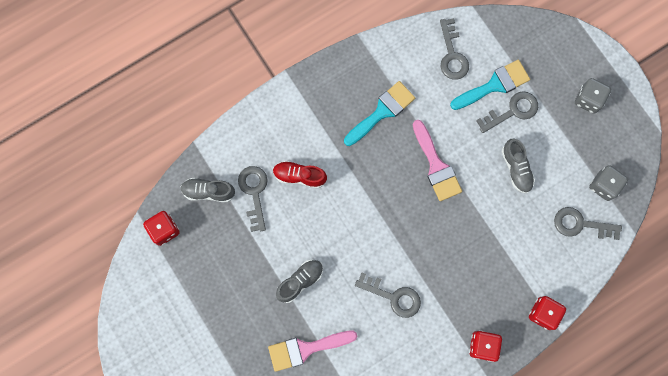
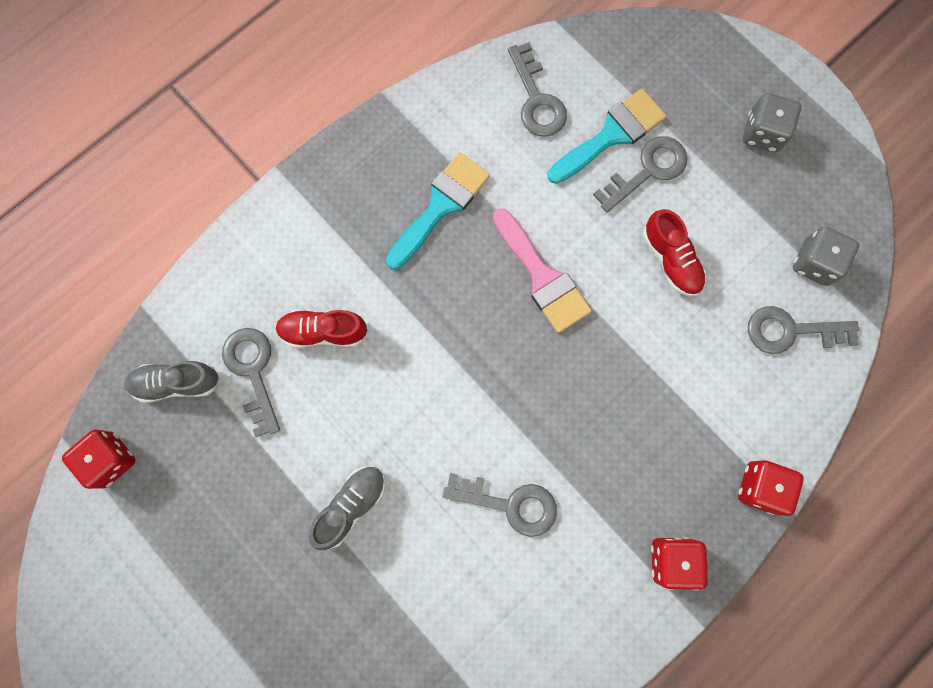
camera: 10 degrees left, 0 degrees up
pink brush [268,331,357,372] -> none
grey shoe [502,139,535,193] -> red shoe [643,209,706,296]

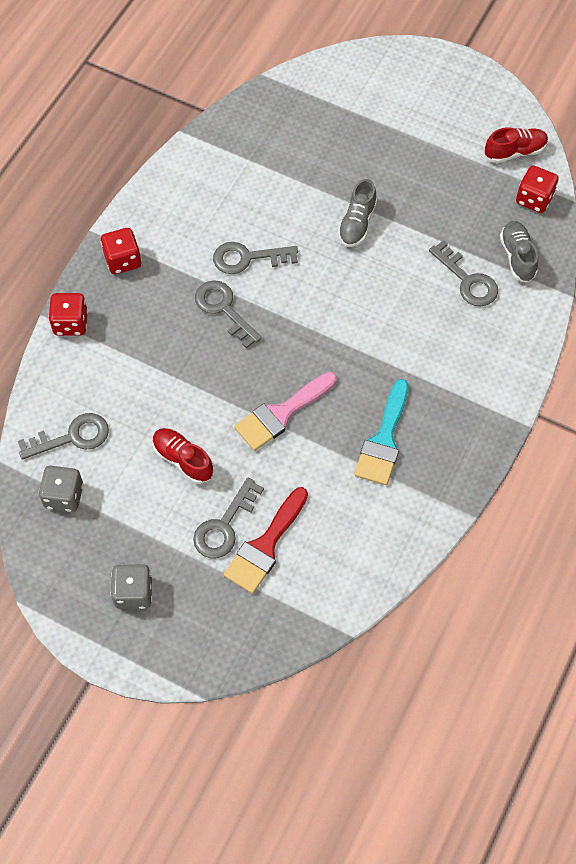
camera: 160 degrees right, 15 degrees down
grey shoe [124,361,220,403] -> grey shoe turned 75 degrees counterclockwise [500,221,538,282]
red shoe [275,310,368,348] -> red shoe moved to [485,127,548,163]
pink brush [493,208,592,333] -> pink brush turned 75 degrees counterclockwise [234,372,337,451]
grey key [508,42,567,137] -> grey key moved to [195,280,262,349]
turquoise brush [548,89,666,184] -> red brush [224,487,308,594]

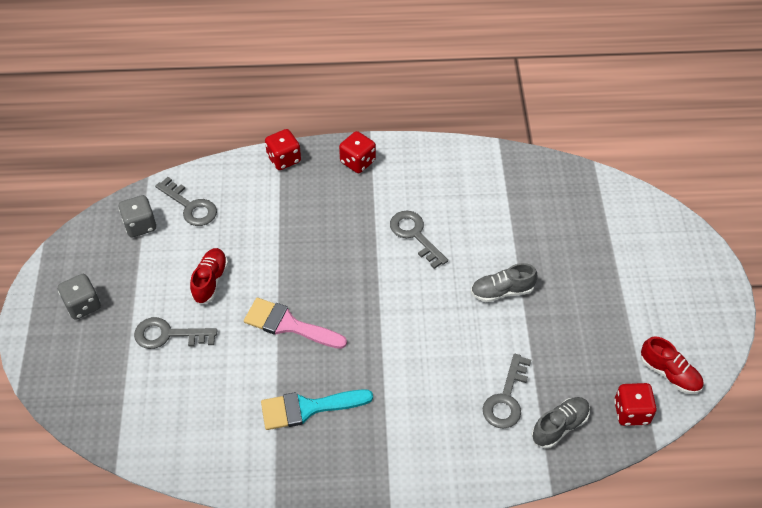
camera: 60 degrees right, 10 degrees down
grey key [195,280,262,349] -> none
red brush [224,487,308,594] -> none

